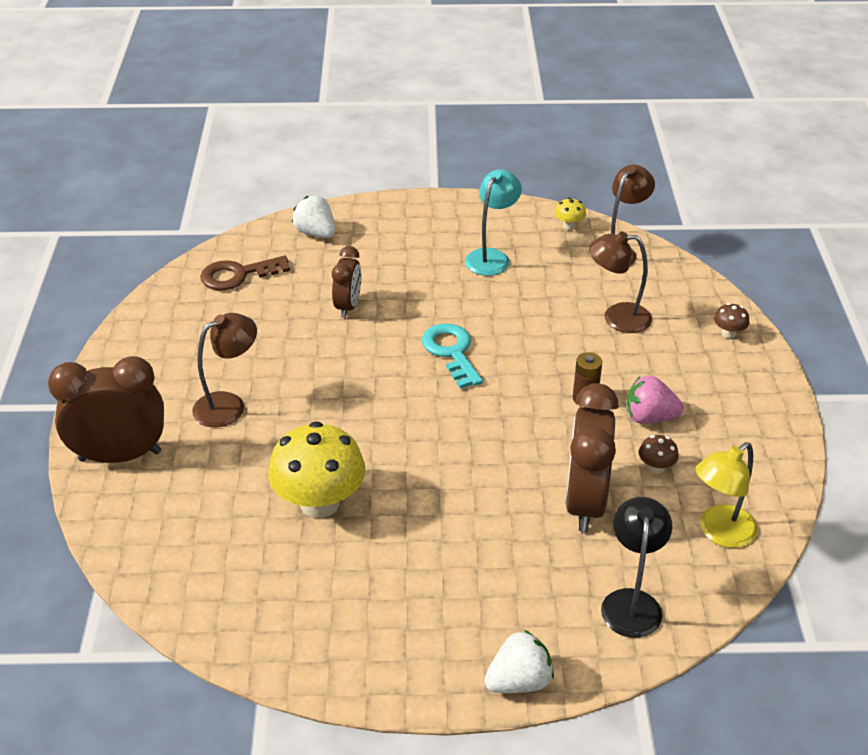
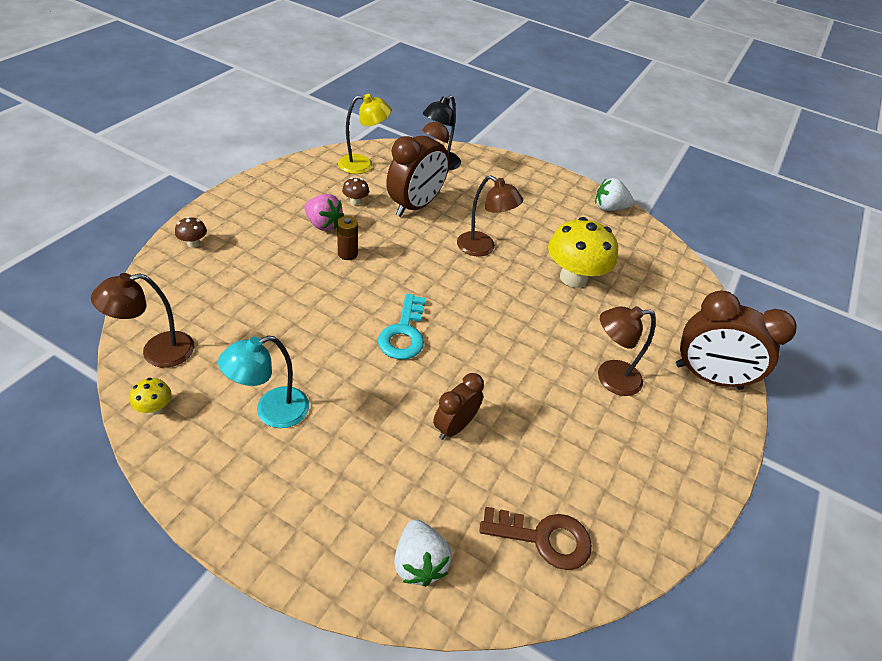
camera: 155 degrees left, 5 degrees up
white strawberry [484,630,554,693] -> white strawberry moved to [595,178,634,211]
brown lamp [589,231,652,333] -> brown lamp moved to [457,175,523,257]

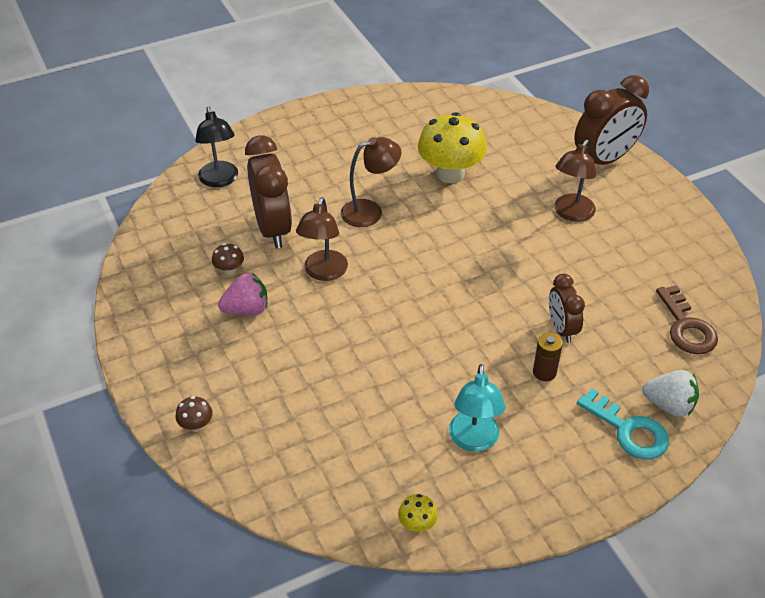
camera: 50 degrees left, 0 degrees up
brown lamp [91,273,194,368] -> brown lamp moved to [296,197,348,281]
brown battery [337,216,358,260] -> brown battery moved to [533,333,563,381]
yellow lamp [338,94,391,174] -> none
turquoise key [378,294,426,359] -> turquoise key moved to [577,389,669,459]
brown key [479,507,592,570] -> brown key turned 120 degrees clockwise [656,285,718,354]
white strawberry [595,178,634,211] -> none

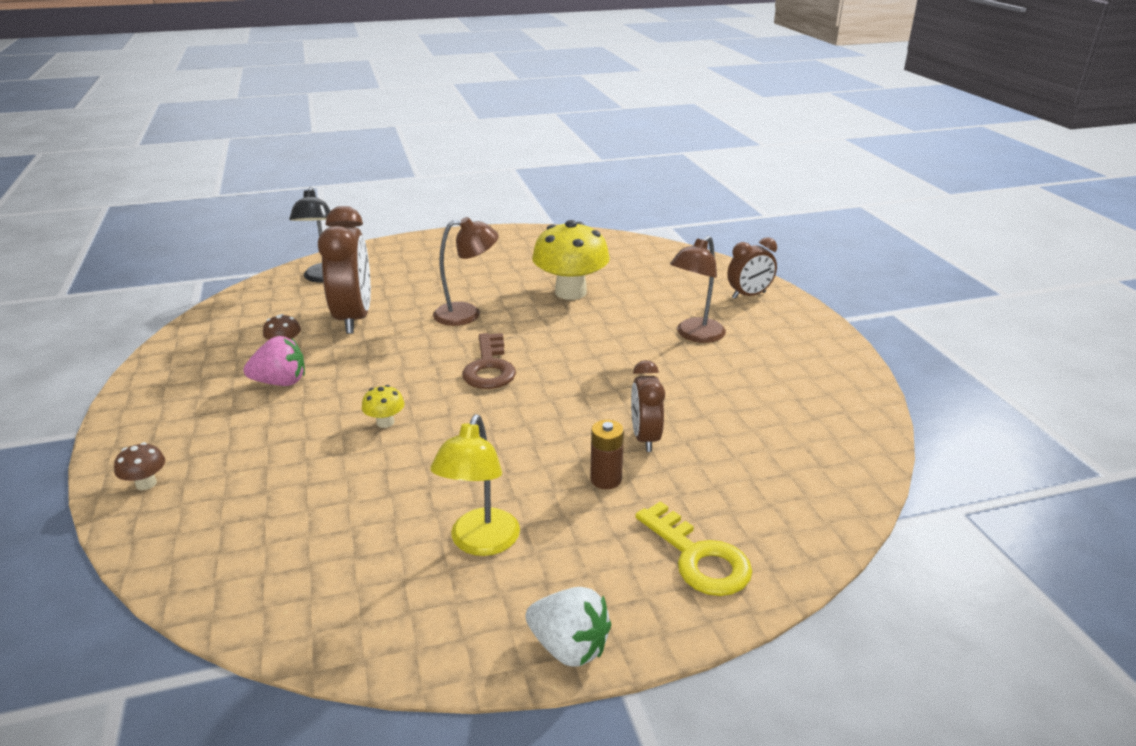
camera: 10 degrees right, 15 degrees down
brown lamp [296,197,348,281] -> none
yellow mushroom [398,494,438,532] -> yellow mushroom moved to [362,385,405,428]
turquoise lamp [449,364,505,452] -> yellow lamp [430,414,520,556]
brown clock [574,75,649,165] -> brown clock [727,237,777,299], size x0.58
turquoise key [577,389,669,459] -> yellow key [635,501,752,596]
white strawberry [642,370,699,417] -> white strawberry moved to [525,587,611,667]
brown key [656,285,718,354] -> brown key moved to [462,333,516,389]

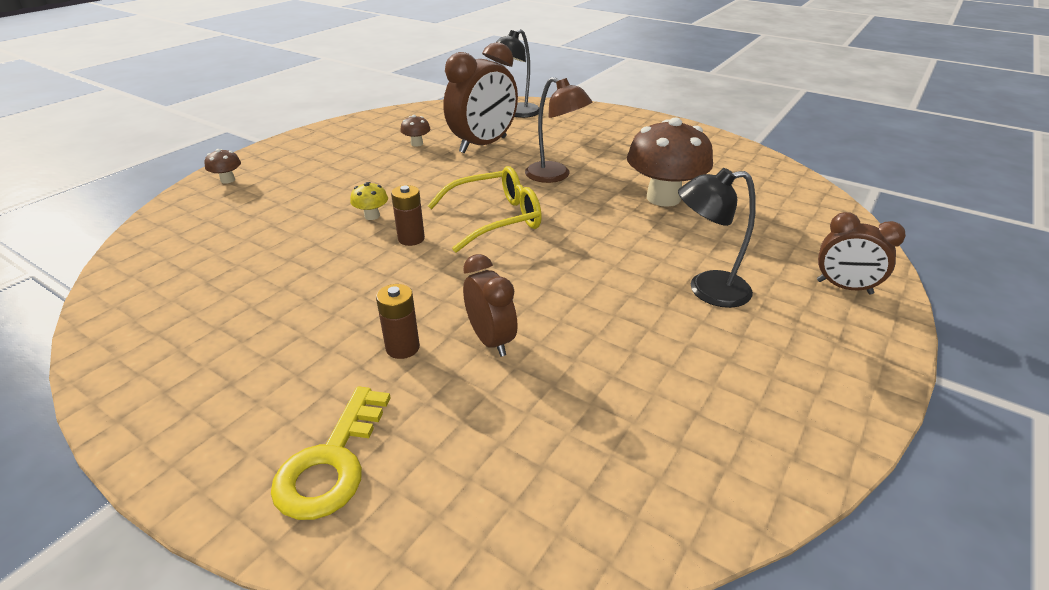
camera: 50 degrees right, 5 degrees up
pink strawberry [243,336,305,386] -> none
yellow lamp [430,414,520,556] -> none
brown key [462,333,516,389] -> yellow glasses [427,166,542,253]
white strawberry [525,587,611,667] -> none
yellow mushroom [532,220,610,300] -> brown mushroom [627,118,713,207]
brown clock [631,360,665,452] -> brown clock turned 105 degrees clockwise [463,254,518,357]
brown lamp [670,236,726,343] -> black lamp [678,168,756,308]
none -> brown battery [391,185,425,246]

